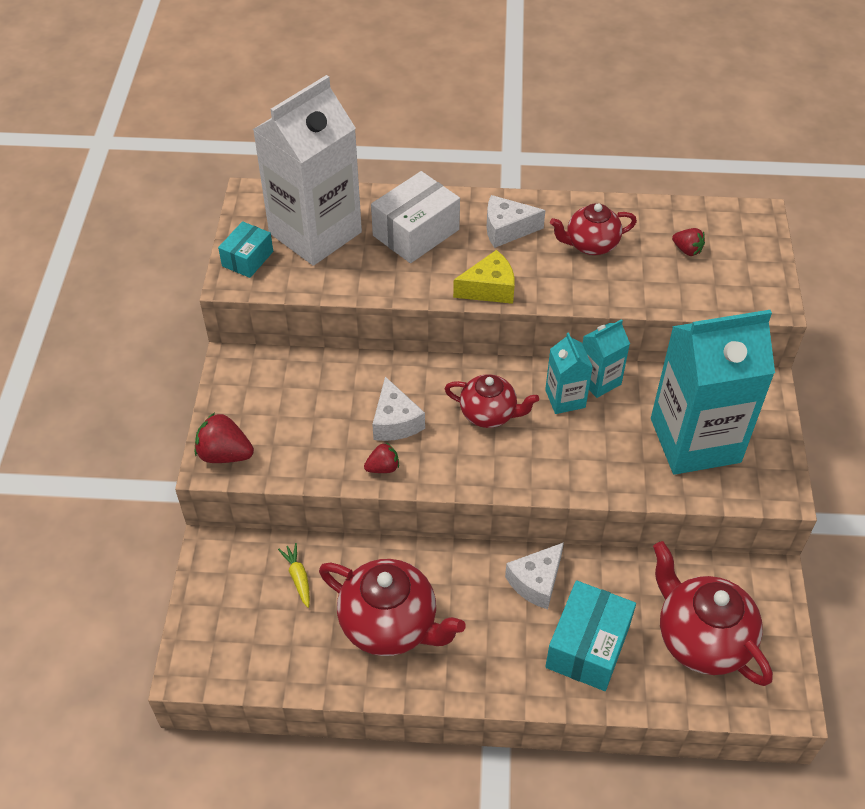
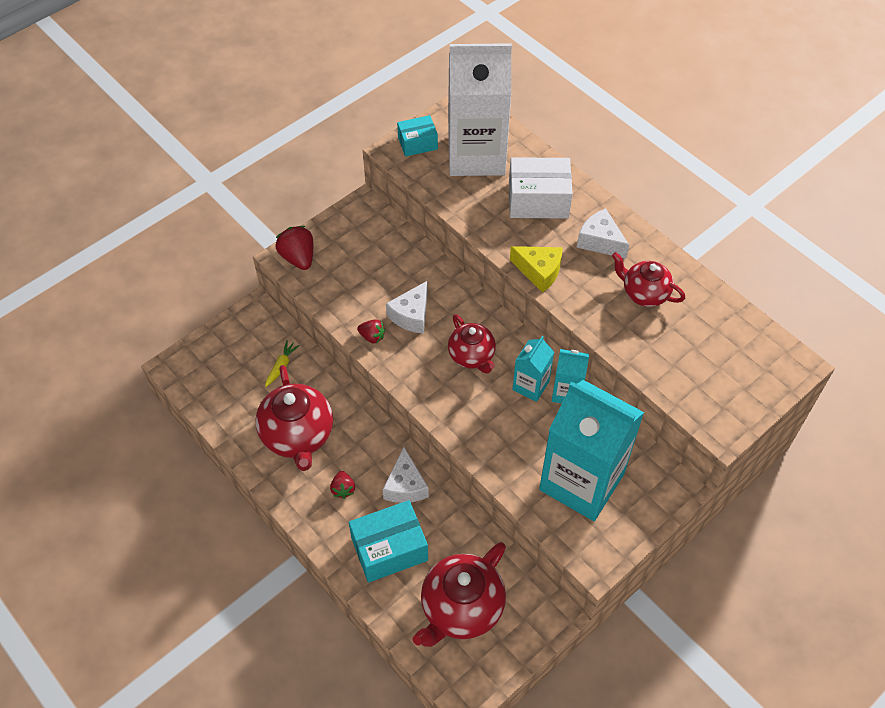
camera: 45 degrees right, 5 degrees up
white cheese [505,542,564,609] -> white cheese turned 90 degrees counterclockwise [383,447,429,503]
red teapot [653,541,773,686] -> red teapot turned 150 degrees counterclockwise [413,542,506,647]
red strawberry [672,228,705,256] -> red strawberry moved to [330,471,355,499]

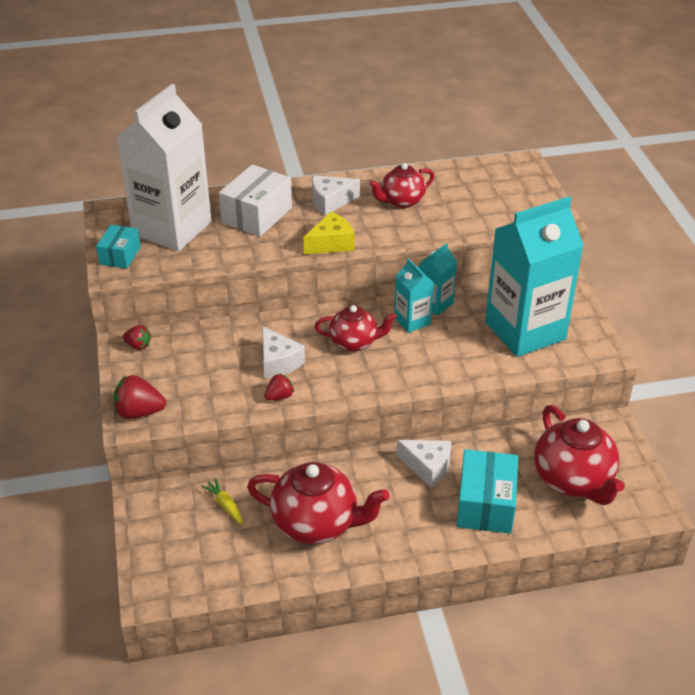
camera: 60 degrees left, 15 degrees down
red strawberry [330,471,355,499] -> red strawberry moved to [123,325,151,350]

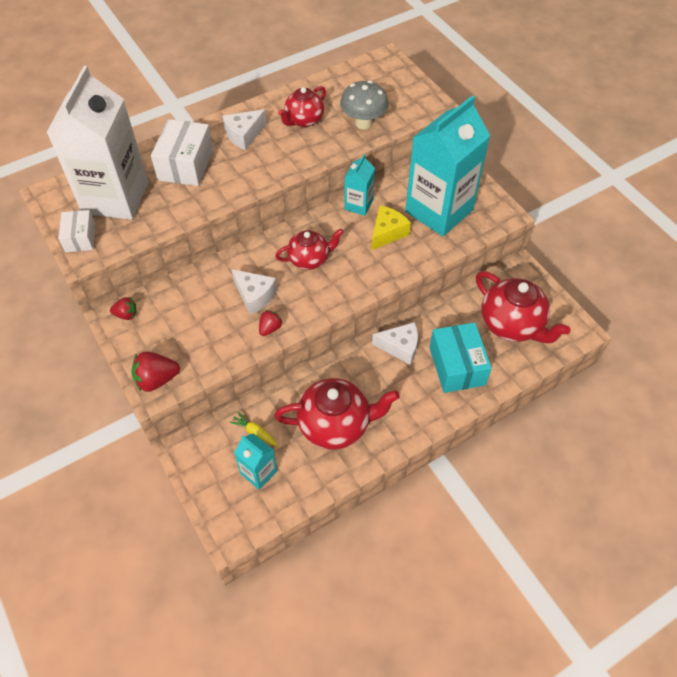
camera: 20 degrees left, 15 degrees up
turquoise box [96,225,141,269] -> white box [58,210,95,252]
yellow cheese [304,212,354,255] -> yellow cheese moved to [371,206,411,250]
turquoise carton [394,258,434,333] -> turquoise carton moved to [234,433,277,490]
none -> grey mushroom [340,81,388,129]

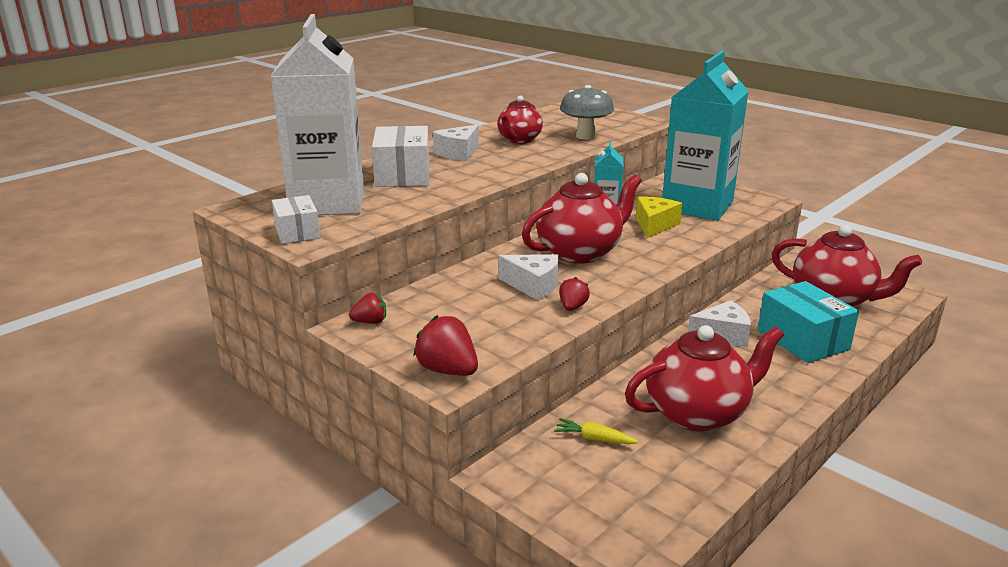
camera: 15 degrees left, 30 degrees down
red strawberry [131,351,180,392] -> red strawberry turned 75 degrees clockwise [413,315,478,376]
turquoise carton [234,433,277,490] -> none
red teapot [275,228,343,270] -> red teapot [522,173,642,264], size x1.61

